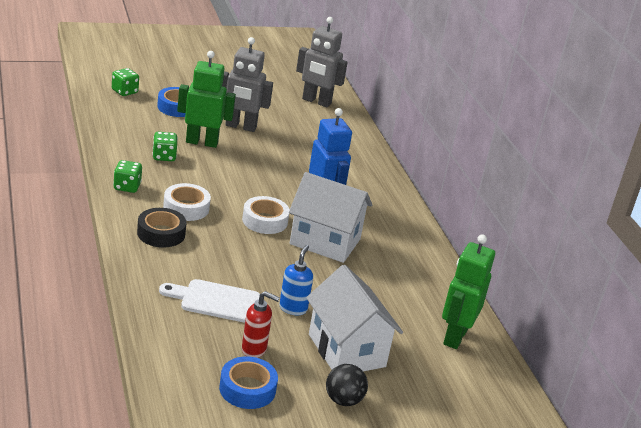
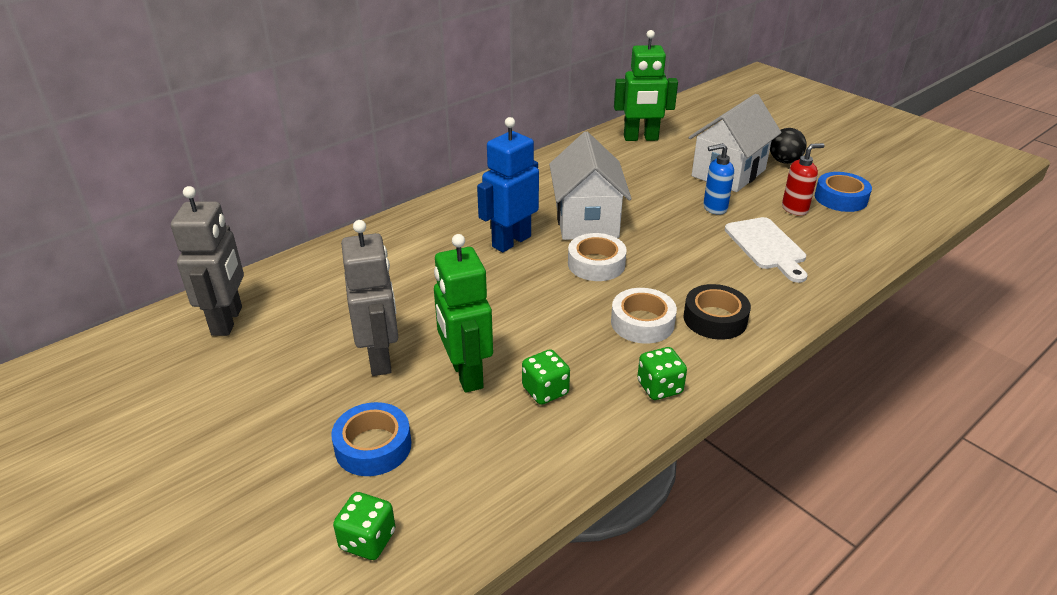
camera: 110 degrees left, 5 degrees up
red soap dispenser [242,291,280,358] -> red soap dispenser turned 75 degrees clockwise [782,143,825,216]

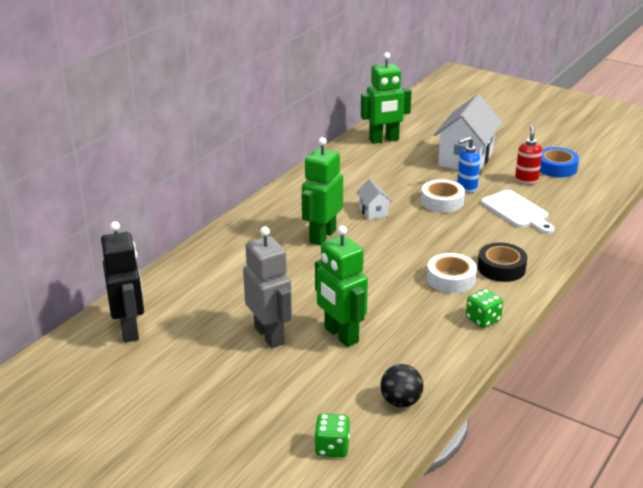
camera: 15 degrees left, 5 degrees down
grey robot [171,186,244,336] -> black robot [101,221,144,342]
blue tape [331,402,411,476] -> none
blue robot [477,117,539,252] -> green robot [302,137,343,245]
green dice [522,349,570,405] -> none
white house [549,132,632,240] -> white house [356,179,392,220], size x0.47
white tape [568,233,627,281] -> white tape moved to [421,179,465,213]
black ball [770,128,807,164] -> black ball moved to [380,364,424,408]
red soap dispenser [782,143,825,216] -> red soap dispenser turned 45 degrees counterclockwise [515,125,542,184]

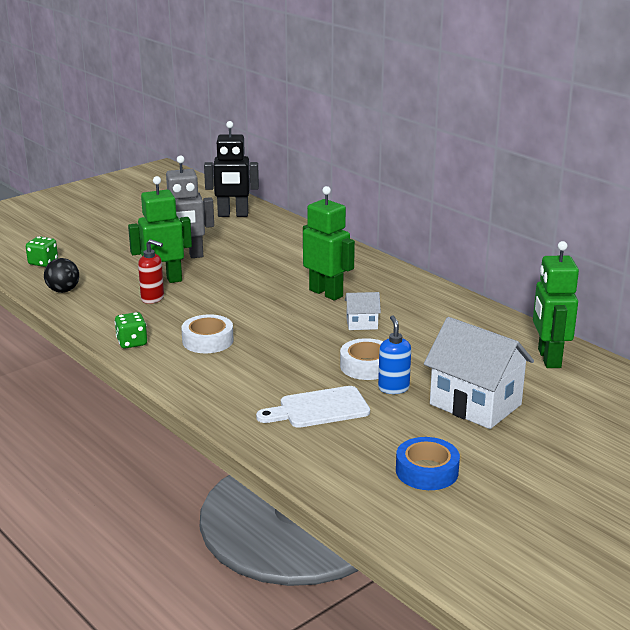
camera: 105 degrees right, 5 degrees down
black tape [478,243,527,282] -> none
red soap dispenser [515,125,542,184] -> red soap dispenser moved to [138,239,164,304]

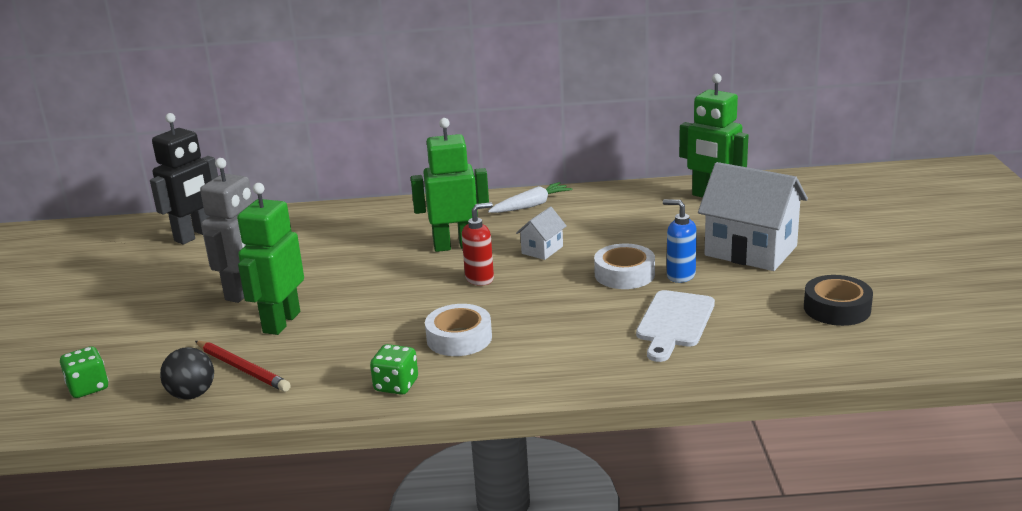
camera: 50 degrees left, 0 degrees up
red soap dispenser [138,239,164,304] -> red soap dispenser moved to [462,202,494,286]
blue tape [396,437,460,490] -> black tape [804,275,873,326]
white house [424,317,534,429] -> white house turned 45 degrees clockwise [698,162,808,271]
none -> red pencil [195,341,291,392]
none -> white carrot [488,182,573,213]

